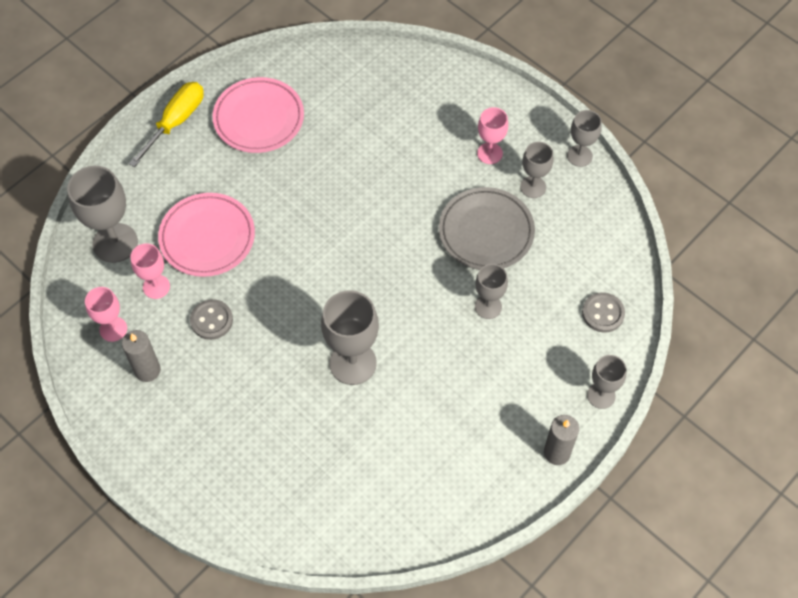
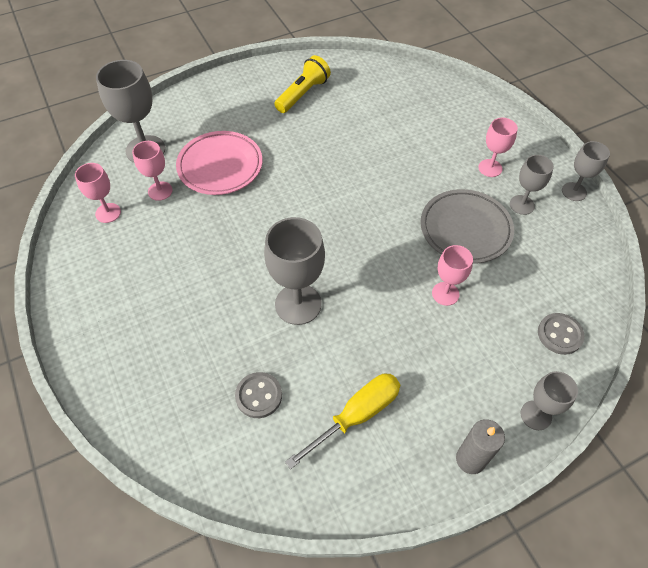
camera: 20 degrees right, 5 degrees down
grey candle [122,330,161,382] -> none
yellow screwdriver [129,82,204,167] -> yellow screwdriver moved to [285,373,400,469]
grey button [190,299,233,340] -> grey button moved to [235,372,282,418]
pink plate [212,77,304,153] -> yellow flashlight [274,55,331,113]
grey goblet [475,264,508,319] -> pink goblet [432,245,473,306]

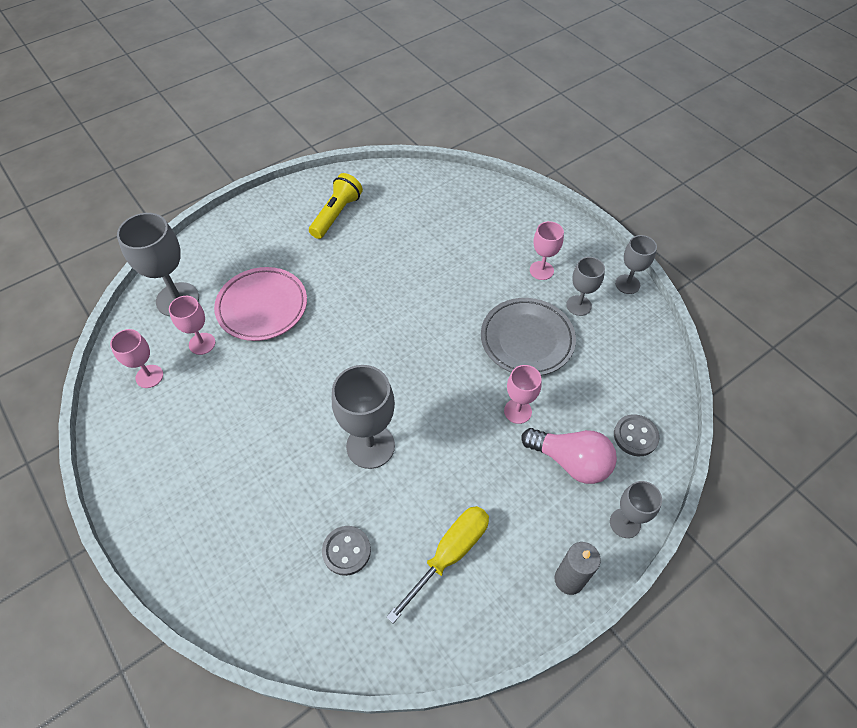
camera: 10 degrees left, 0 degrees up
none -> pink light bulb [522,428,617,484]

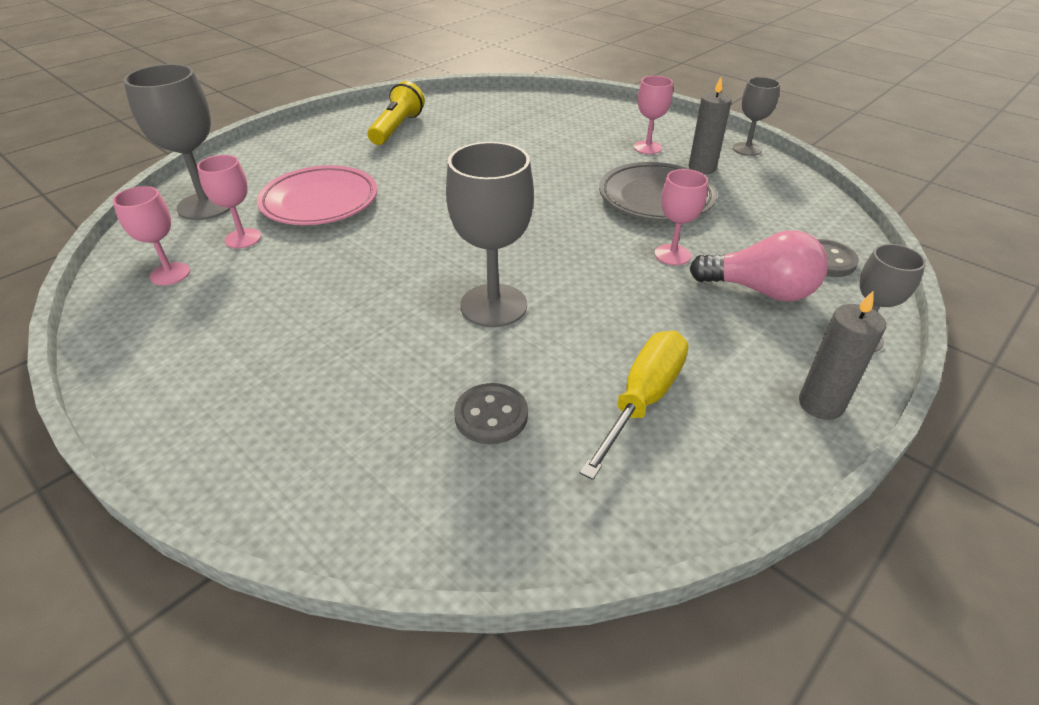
camera: 10 degrees left, 15 degrees down
grey goblet [566,257,605,316] -> grey candle [688,77,732,174]

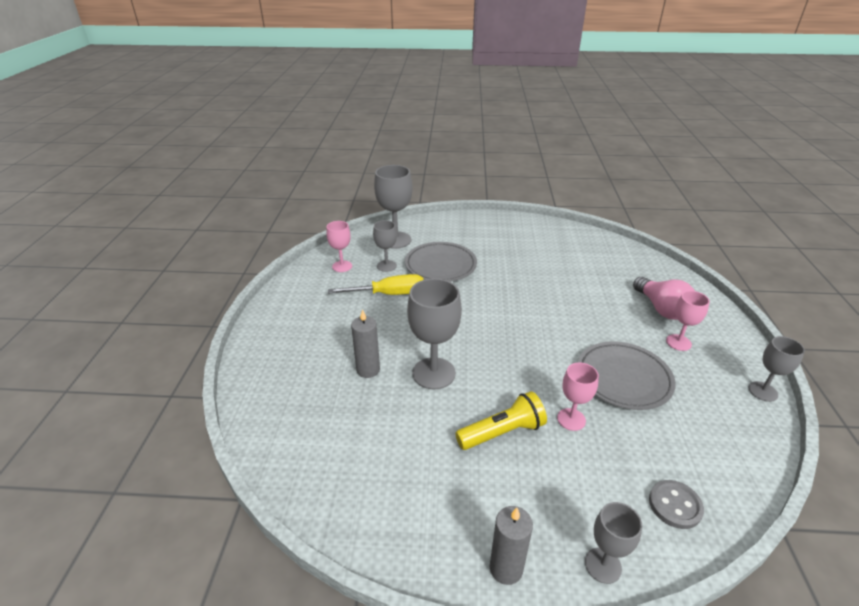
camera: 50 degrees right, 5 degrees down
pink goblet [197,155,261,248] -> grey goblet [373,220,397,272]
pink plate [257,165,378,225] -> grey plate [405,242,477,282]
yellow flashlight [368,81,425,145] -> yellow flashlight moved to [455,391,547,450]
grey button [454,383,528,444] -> none
yellow screwdriver [580,331,688,480] -> yellow screwdriver moved to [328,274,424,295]
grey candle [688,77,732,174] -> grey candle moved to [351,309,380,378]
pink light bulb [690,230,828,301] -> pink light bulb moved to [633,277,695,320]

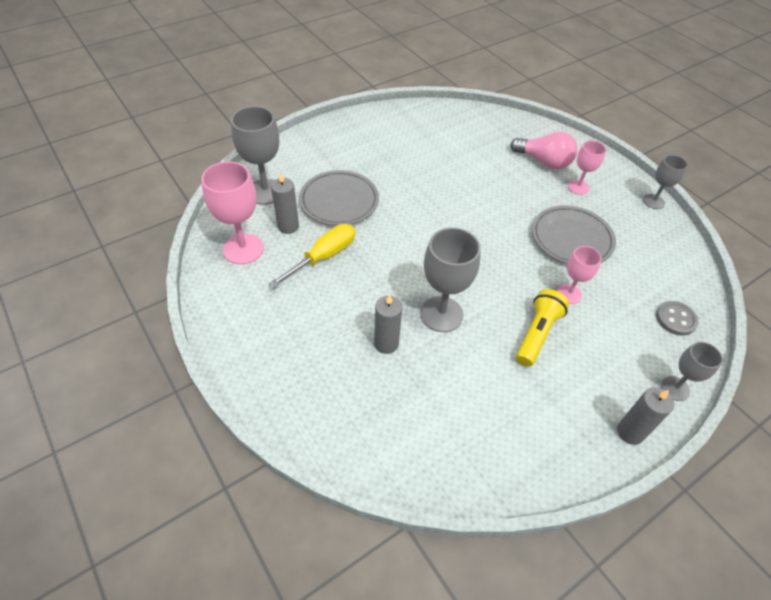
camera: 40 degrees left, 15 degrees up
pink goblet [326,221,352,272] -> pink goblet [201,161,264,264], size x1.69
grey goblet [373,220,397,272] -> grey candle [271,172,299,234]

